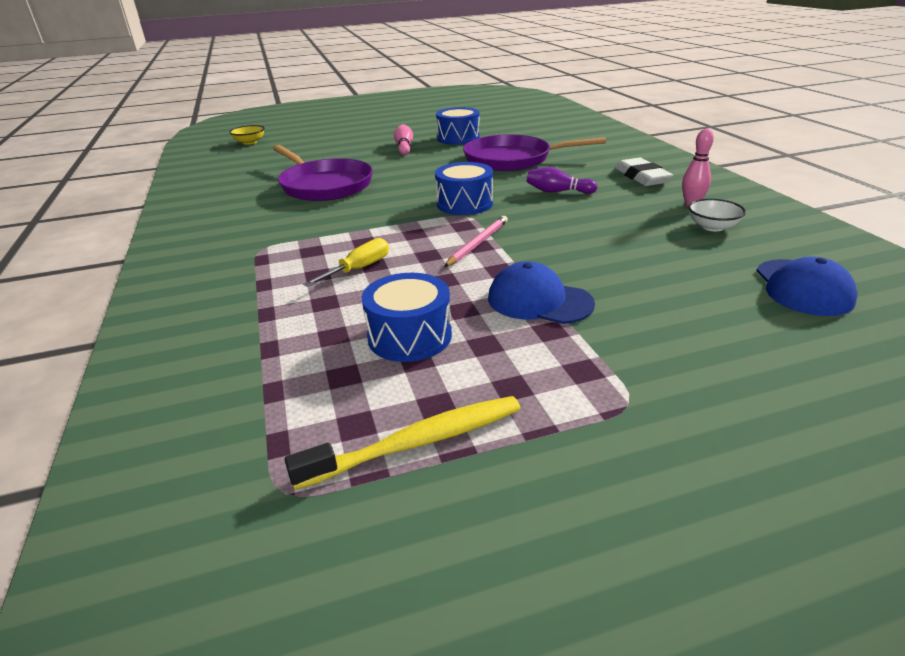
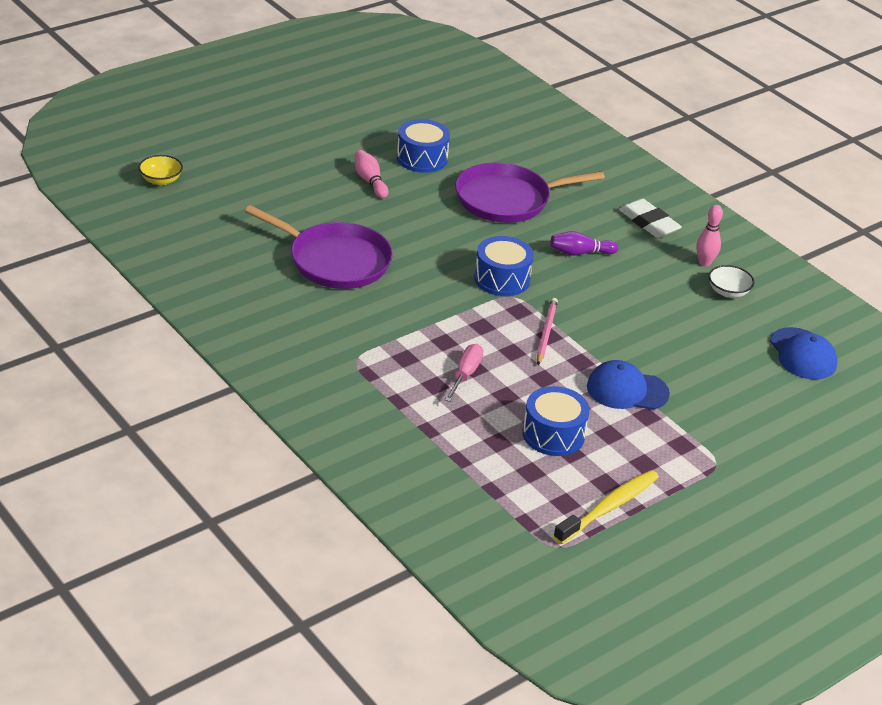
camera: 25 degrees left, 5 degrees up
yellow screwdriver [303,238,389,287] -> pink screwdriver [445,344,483,402]

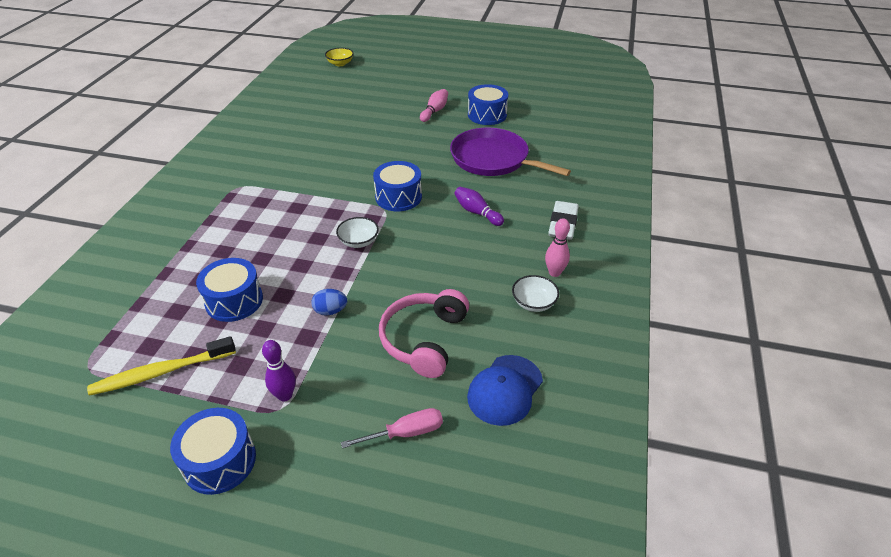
camera: 55 degrees right, 5 degrees up
purple pan [245,205,393,289] -> none
pink screwdriver [445,344,483,402] -> pink screwdriver moved to [341,408,443,448]
pink pencil [537,298,558,365] -> white bowl [336,217,379,248]
yellow toothbrush [553,470,659,544] -> yellow toothbrush turned 150 degrees clockwise [87,336,236,396]
blue cap [587,360,670,410] -> blue egg [311,289,347,316]
none -> blue drum [170,408,256,495]
none -> purple bowling pin [262,340,296,401]
none -> pink headphones [379,289,469,378]

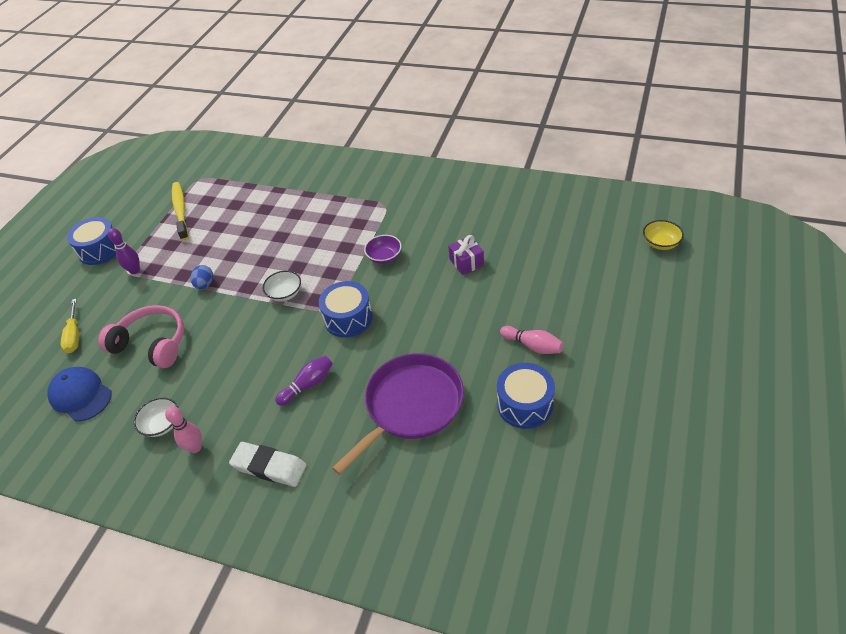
camera: 100 degrees right, 5 degrees up
blue drum [196,258,263,322] -> none
pink screwdriver [341,408,443,448] -> yellow screwdriver [61,299,79,353]
none -> purple bowl [364,235,402,264]
none -> purple gift [448,235,484,275]

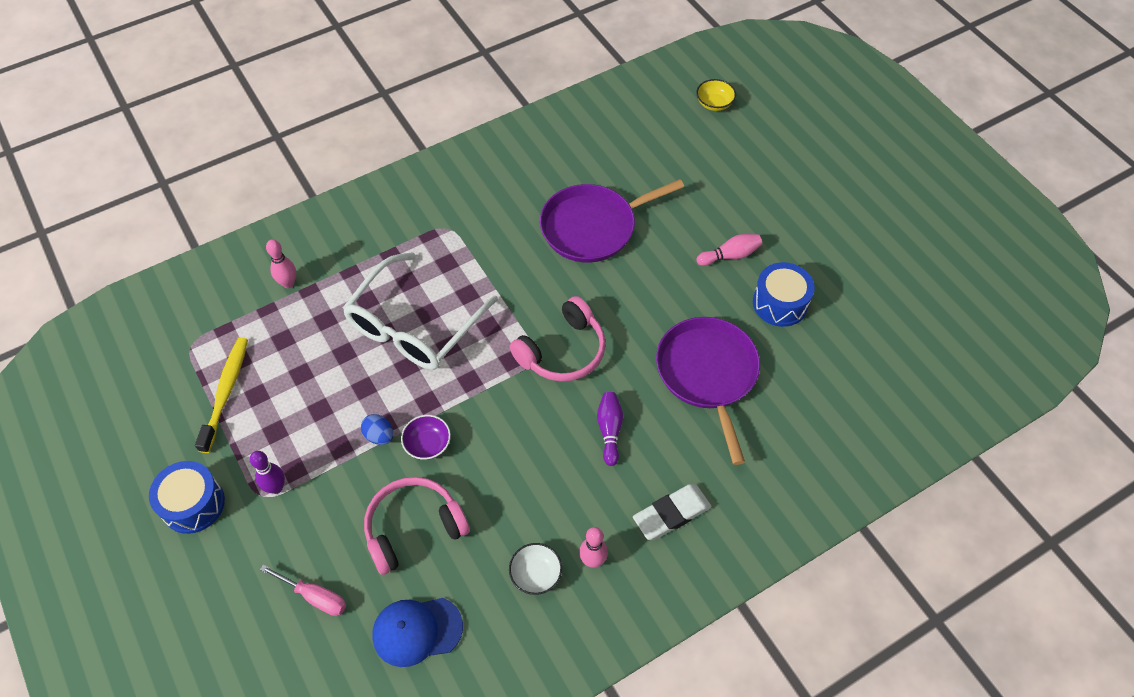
camera: 55 degrees left, 10 degrees up
yellow screwdriver [61,299,79,353] -> pink screwdriver [260,564,346,616]
yellow toothbrush [172,182,189,241] -> yellow toothbrush turned 75 degrees clockwise [195,337,248,453]
white bowl [263,271,301,301] -> none
blue drum [319,281,373,338] -> pink headphones [510,296,606,382]
purple bowl [364,235,402,264] -> purple bowl moved to [401,415,451,460]
purple gift [448,235,484,275] -> purple pan [540,179,684,263]
none -> pink bowling pin [266,239,296,288]
none -> white glasses [343,252,498,370]

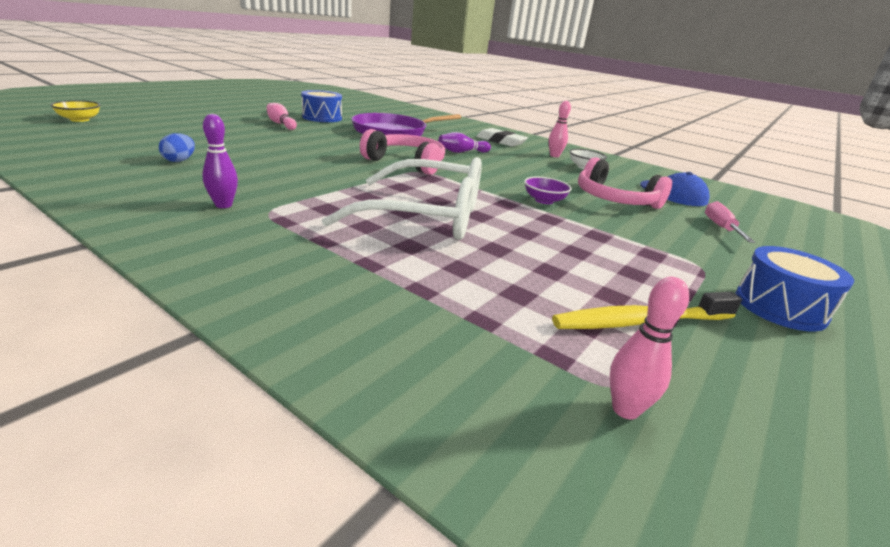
camera: 115 degrees left, 30 degrees down
purple bowling pin [250,451,285,494] -> purple bowling pin moved to [202,114,238,208]
pink bowling pin [266,239,296,288] -> pink bowling pin moved to [610,277,689,420]
blue egg [361,414,393,445] -> blue egg moved to [159,133,195,162]
purple pan [540,179,684,263] -> none

